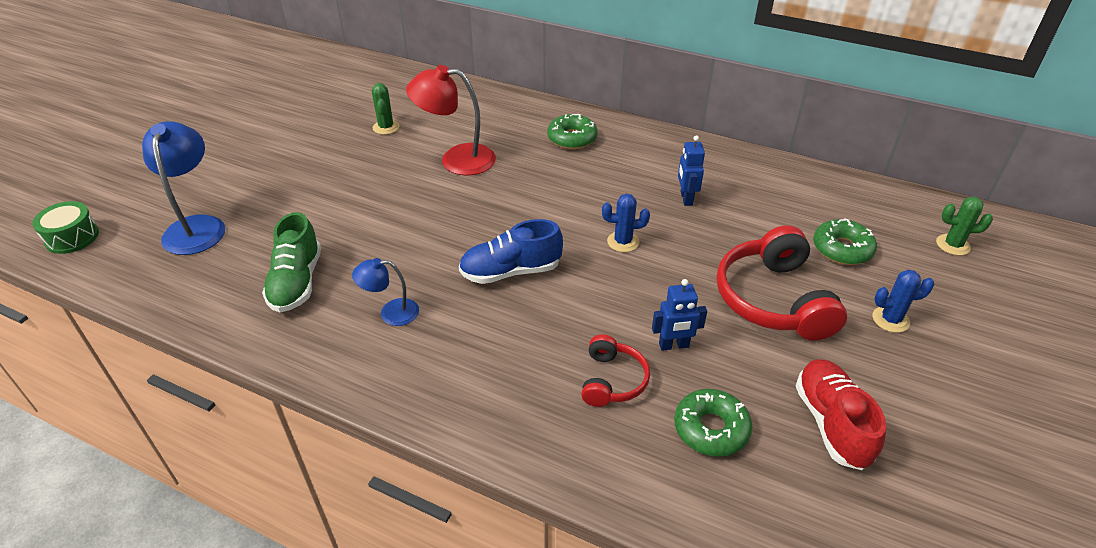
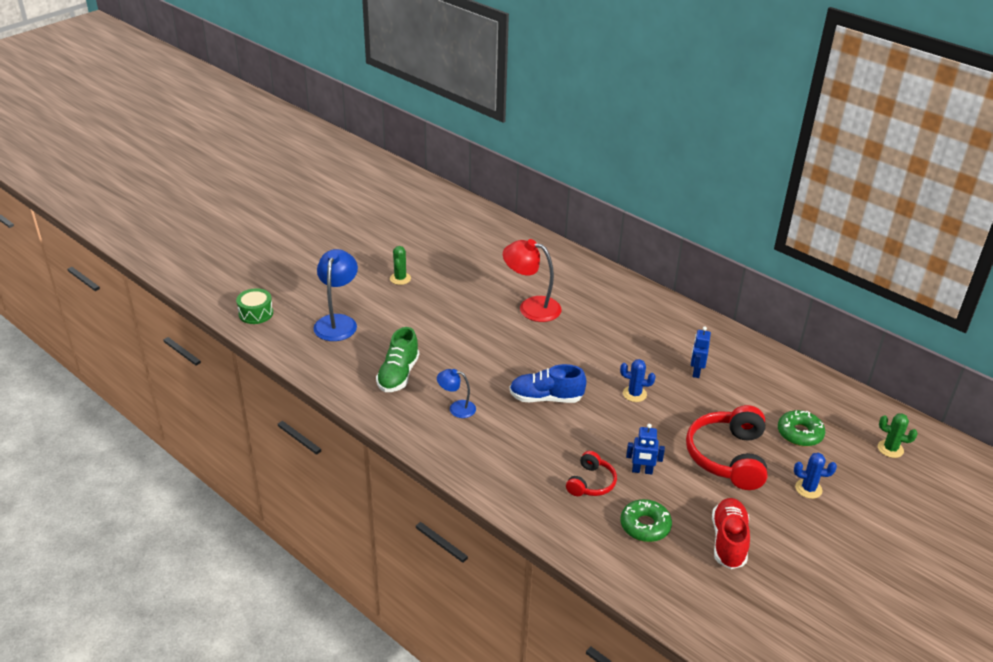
camera: 15 degrees right, 5 degrees down
green cactus [372,83,400,135] -> green cactus moved to [390,246,411,285]
green donut [547,114,598,149] -> none

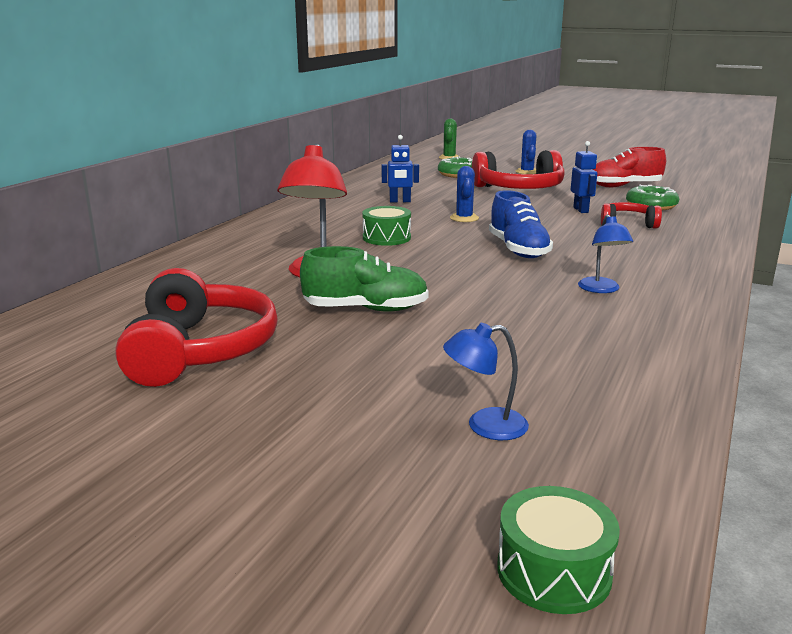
camera: 105 degrees left, 15 degrees down
blue lamp [313,249,358,341] -> blue lamp [443,323,529,440], size x0.56
green shoe [376,327,419,392] -> green shoe moved to [300,246,429,312]
green cactus [390,246,411,285] -> none
none -> red headphones [116,268,278,387]
none -> green drum [362,206,411,246]

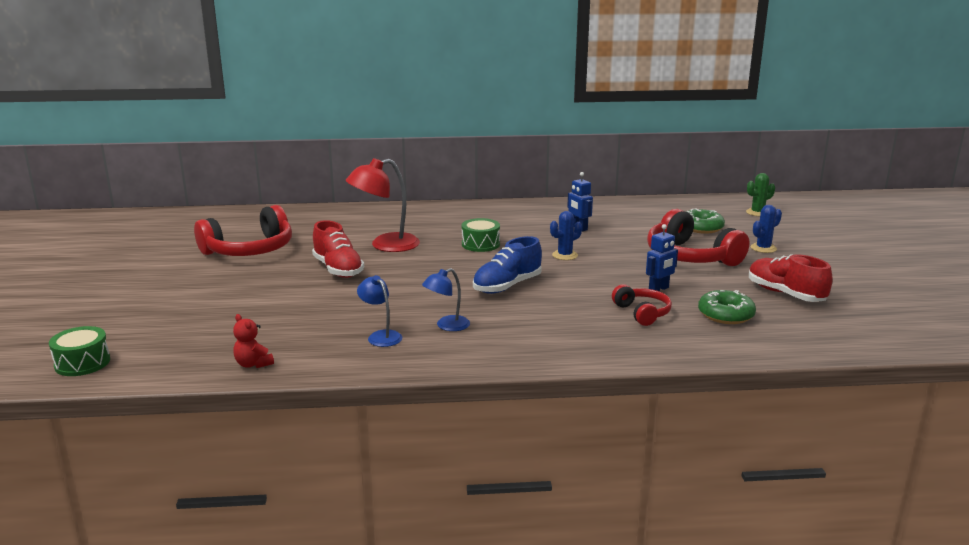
camera: 60 degrees right, 0 degrees up
green shoe [300,246,429,312] -> red shoe [312,220,364,278]
blue lamp [443,323,529,440] -> blue lamp moved to [357,275,402,347]
none -> red teddy bear [233,314,274,368]

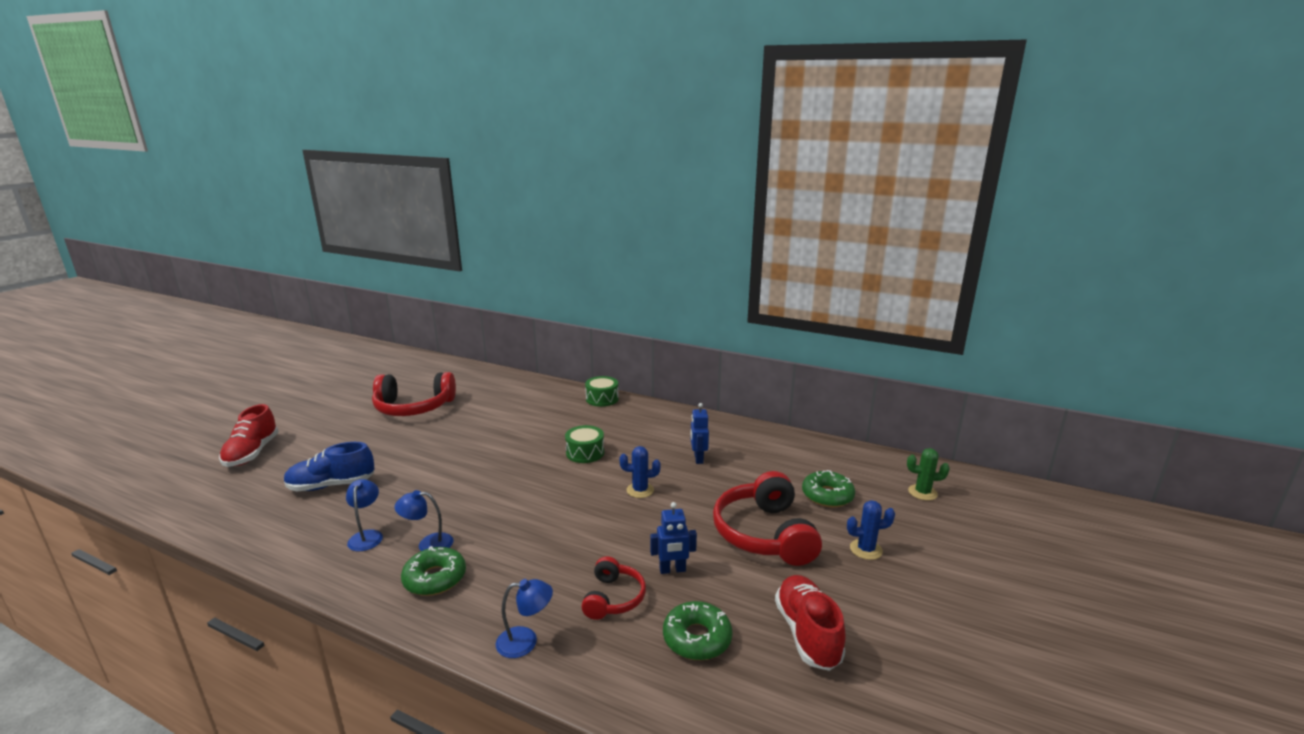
camera: 30 degrees right, 0 degrees up
green drum [49,326,110,376] -> green drum moved to [585,376,619,407]
red teddy bear [233,314,274,368] -> none
red shoe [312,220,364,278] -> red shoe moved to [219,404,279,467]
red lamp [346,158,420,252] -> none
blue shoe [473,236,542,294] -> blue shoe moved to [284,442,375,492]
none -> green donut [401,546,466,596]
none -> blue lamp [496,579,553,658]

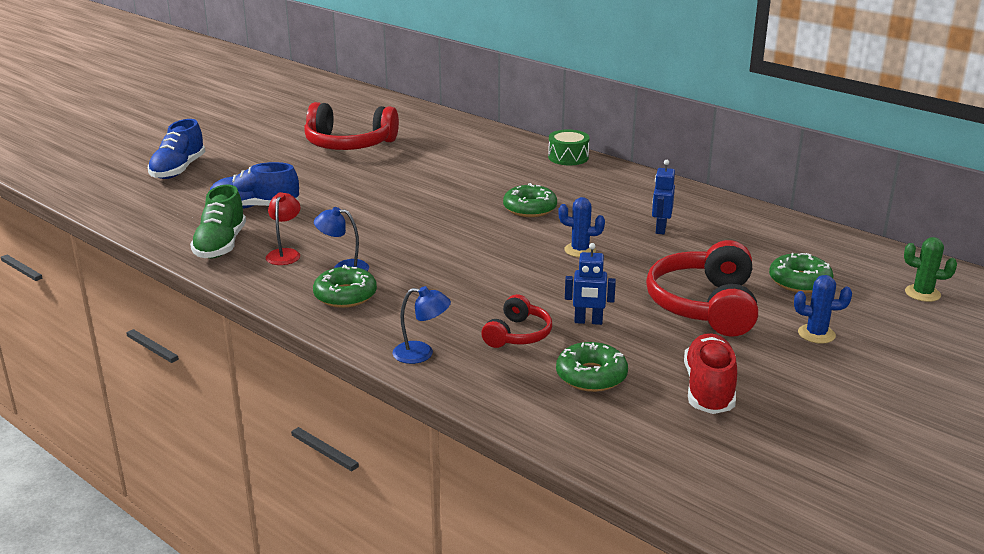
camera: 15 degrees right, 5 degrees up
red shoe [219,404,279,467] -> blue shoe [148,119,206,179]
blue lamp [346,479,383,551] -> red lamp [266,192,301,265]
green drum [565,425,604,463] -> green donut [503,183,557,217]
none -> green shoe [190,184,246,259]

